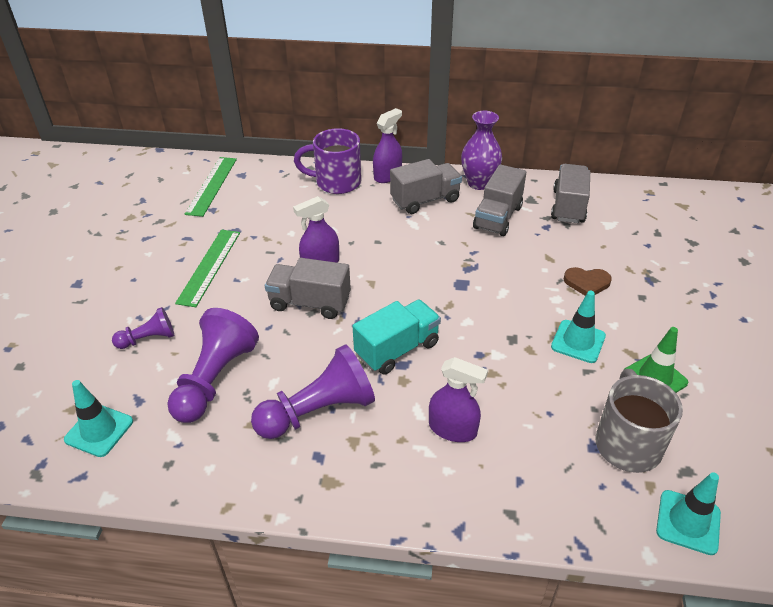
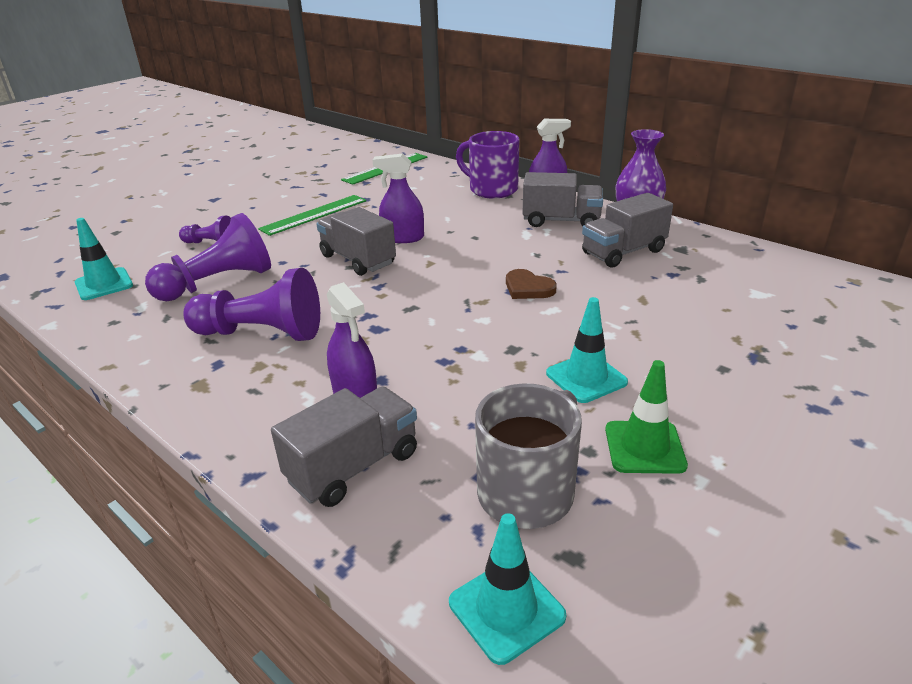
camera: 35 degrees right, 10 degrees down
turquoise truck [353,300,441,375] -> none
grey truck [551,164,590,223] -> grey truck moved to [271,387,417,507]
brown heart [564,267,612,296] -> brown heart moved to [506,269,557,299]

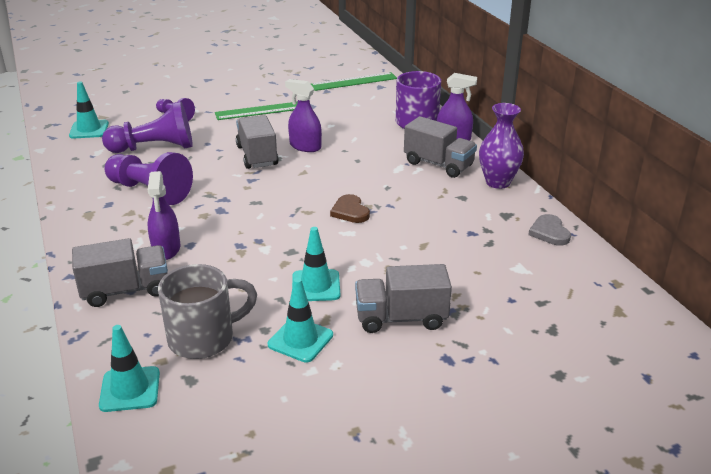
camera: 25 degrees right, 0 degrees up
grey truck [582,193,673,268] -> grey truck moved to [355,264,452,333]
green traffic cone [605,360,688,474] -> turquoise traffic cone [268,278,333,363]
none -> grey heart [528,214,571,246]

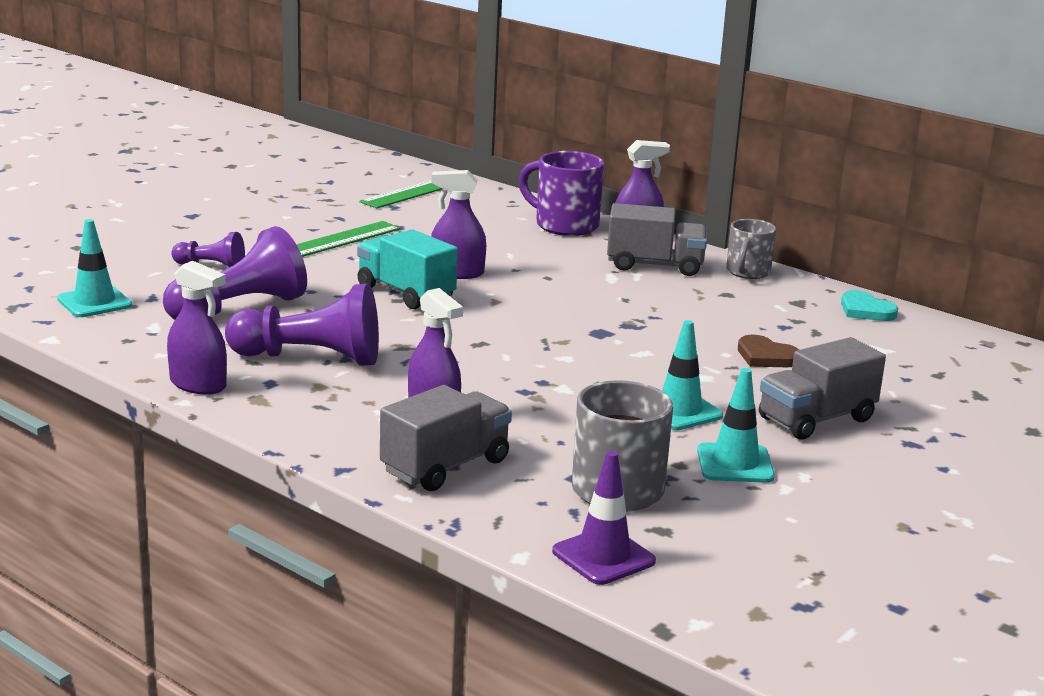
camera: 30 degrees left, 10 degrees down
turquoise traffic cone [99,325,160,412] -> purple traffic cone [552,451,656,585]
grey truck [236,115,279,169] -> turquoise truck [357,229,458,309]
brown heart [330,194,370,223] -> brown heart moved to [738,335,799,367]
purple vase [479,103,524,189] -> grey mug [726,219,776,279]
grey heart [528,214,571,246] -> turquoise heart [841,290,898,321]
none -> purple spray bottle [167,261,227,395]

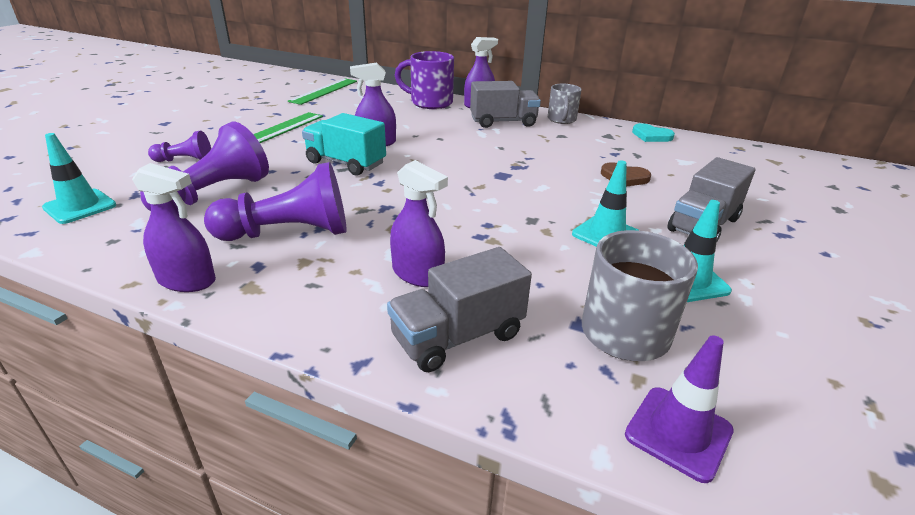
camera: 15 degrees left, 10 degrees up
grey truck [380,385,512,491] -> grey truck turned 150 degrees counterclockwise [387,247,532,372]

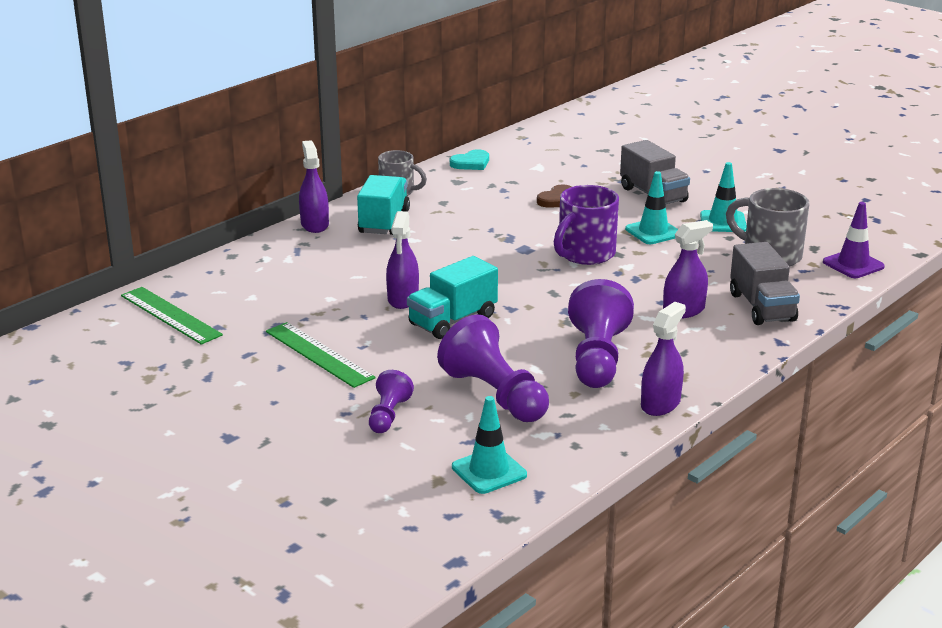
camera: 70 degrees left, 5 degrees down
purple mug [395,51,454,109] -> purple mug moved to [554,185,619,265]
grey truck [470,81,541,128] -> turquoise truck [357,175,410,235]

